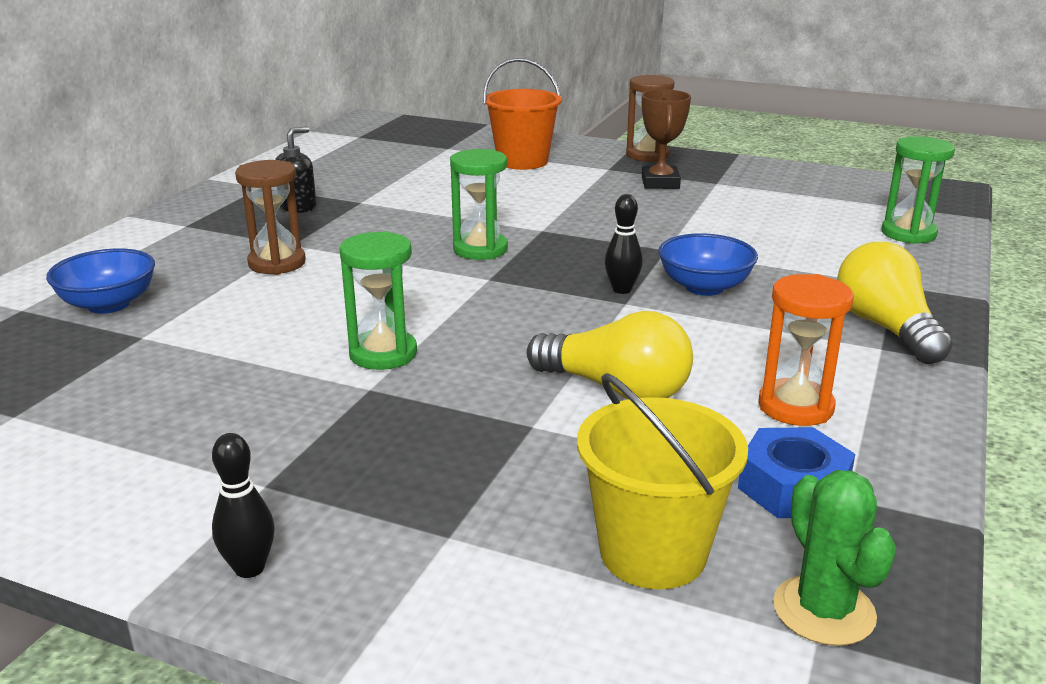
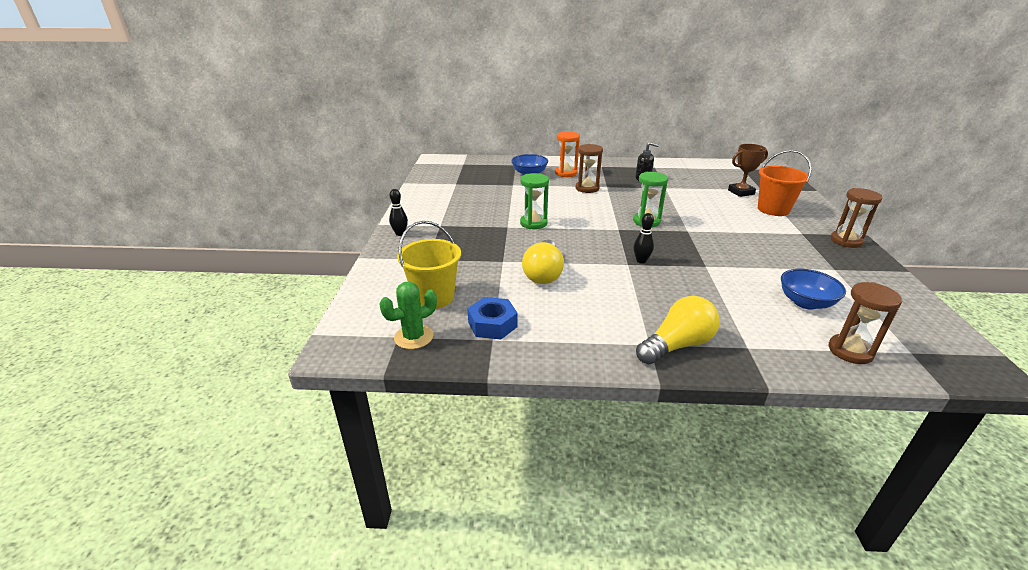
camera: 70 degrees right, 5 degrees up
brown trophy [642,89,691,189] -> brown trophy moved to [728,144,768,197]
blue bowl [658,233,758,296] -> blue bowl moved to [781,269,846,310]
orange hourglass [758,274,854,426] -> orange hourglass moved to [555,131,580,177]
green hourglass [882,136,955,244] -> brown hourglass [829,282,902,364]

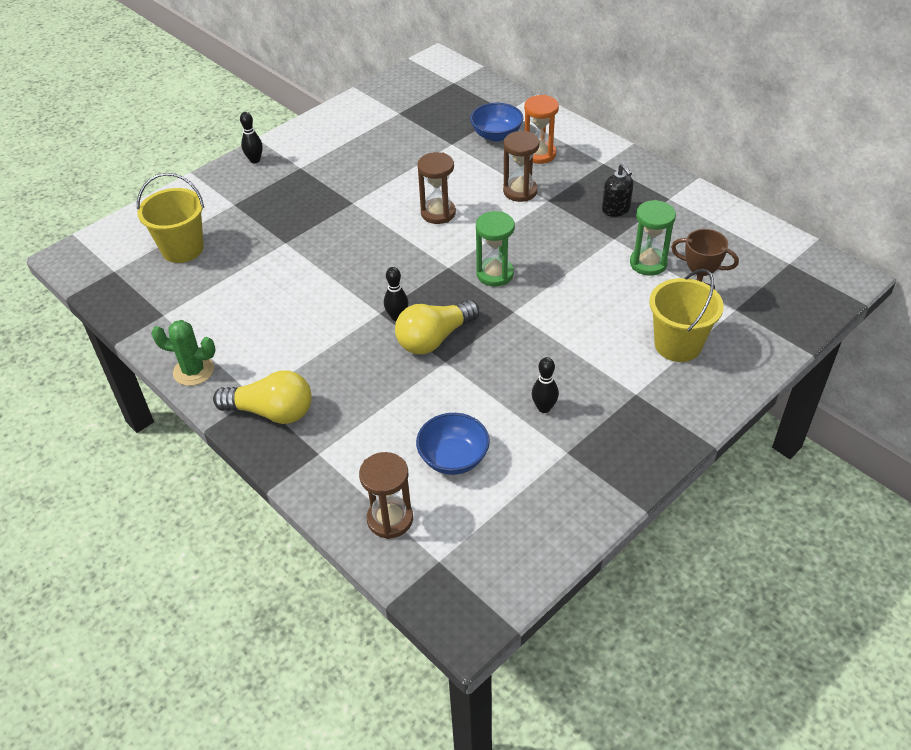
camera: 45 degrees right, 15 degrees up
green cactus [379,282,437,349] -> green cactus moved to [151,320,216,386]
blue nut [467,297,517,339] -> none
green hourglass [520,173,549,229] -> green hourglass moved to [630,200,676,276]
yellow light bulb [522,240,564,284] -> yellow light bulb moved to [395,300,479,354]
orange bucket [758,150,812,216] -> yellow bucket [649,269,724,362]
brown hourglass [830,188,883,248] -> brown hourglass moved to [417,152,456,224]
none -> black bowling pin [532,357,559,413]

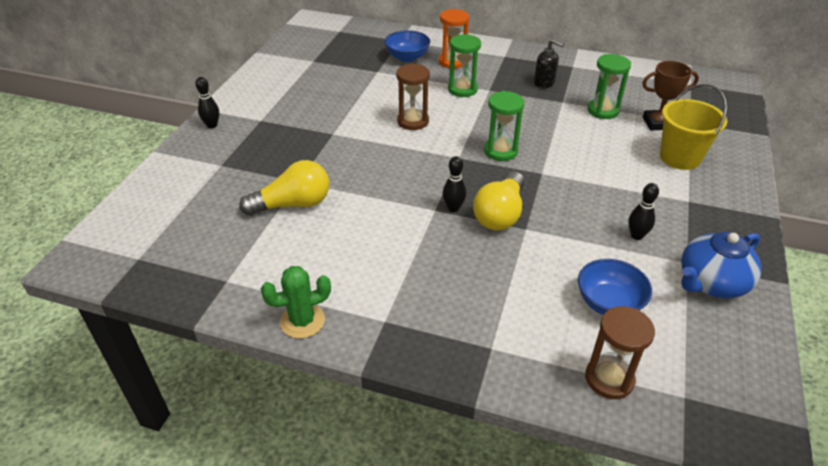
camera: 30 degrees left, 5 degrees down
yellow bucket [137,173,204,263] -> none
yellow light bulb [213,370,312,424] -> yellow light bulb moved to [239,160,329,216]
brown hourglass [503,131,539,202] -> green hourglass [448,34,481,97]
none -> blue teapot [681,232,762,298]

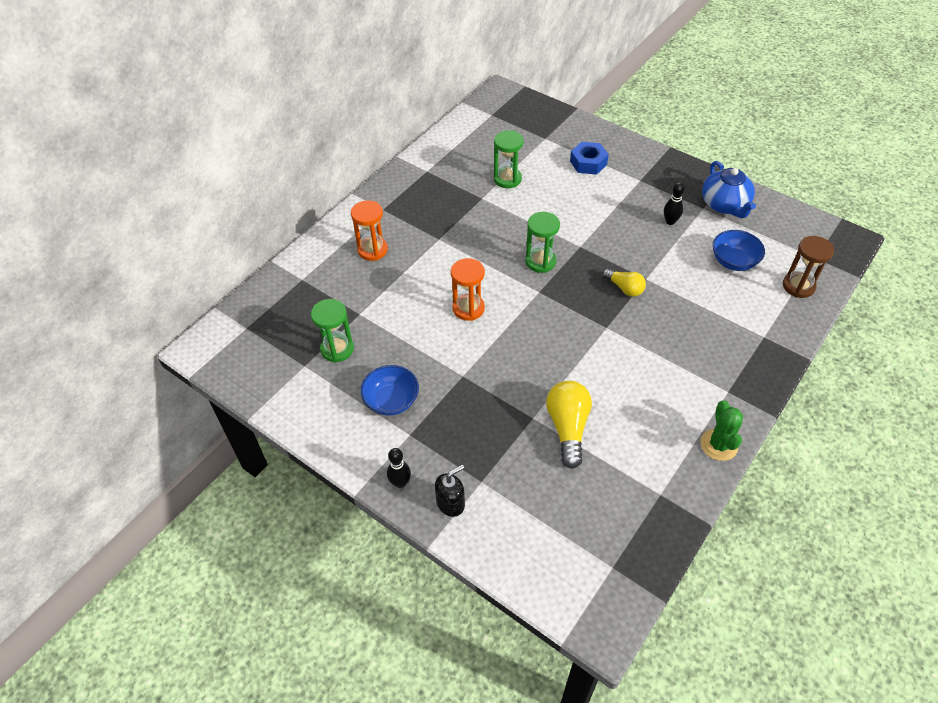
camera: 70 degrees left, 10 degrees up
blue bowl [384,30,430,62] -> blue bowl moved to [360,365,419,416]
brown hourglass [396,63,430,130] -> orange hourglass [451,258,485,321]
black bowling pin [443,156,466,212] -> none
green hourglass [448,34,481,97] -> green hourglass moved to [311,299,354,363]
yellow light bulb [473,171,525,230] -> yellow light bulb [602,268,646,297], size x0.62
black soap dispenser [534,39,564,88] -> black soap dispenser moved to [435,465,465,517]
brown trophy [642,61,699,131] -> none
yellow bucket [660,84,727,170] -> blue nut [570,142,609,175]

